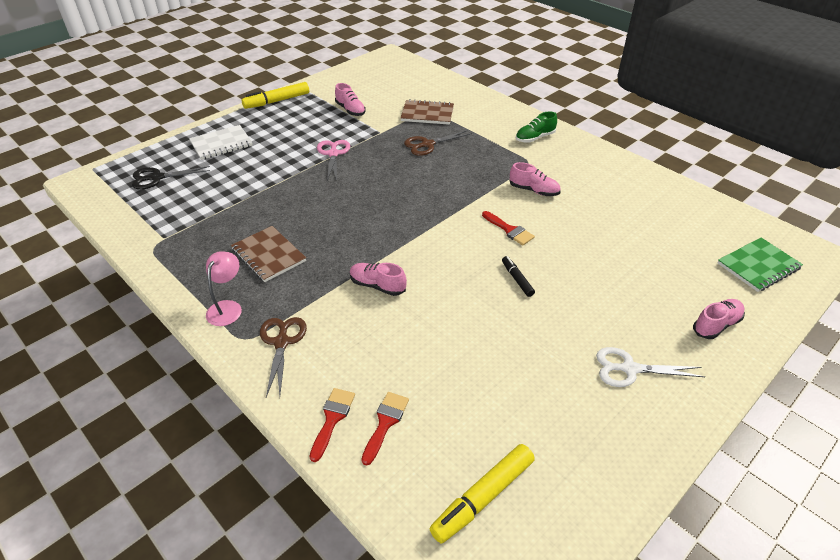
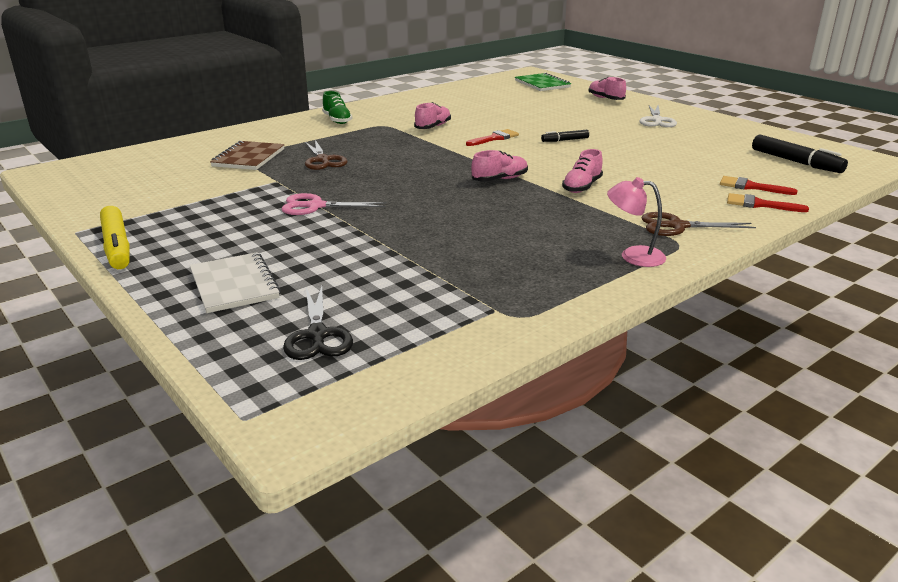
camera: 85 degrees left, 15 degrees down
brown notebook [231,226,306,282] -> none
pink shoe [335,83,366,116] -> pink shoe moved to [471,150,528,182]
yellow marker [429,444,535,544] -> black marker [752,135,848,173]

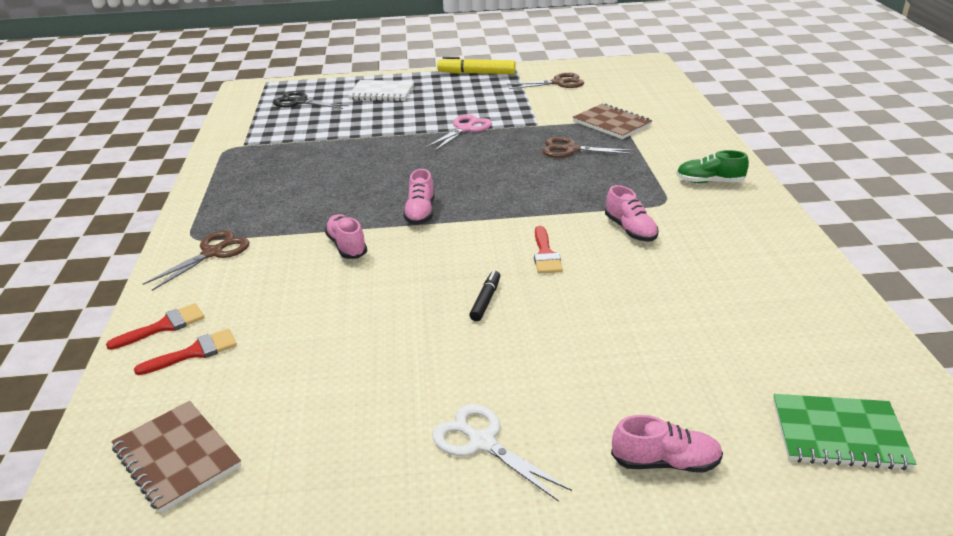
camera: 125 degrees right, 5 degrees up
pink lamp [607,177,666,267] -> none
black marker [752,135,848,173] -> brown notebook [111,401,241,513]
none -> brown scissors [507,73,584,89]

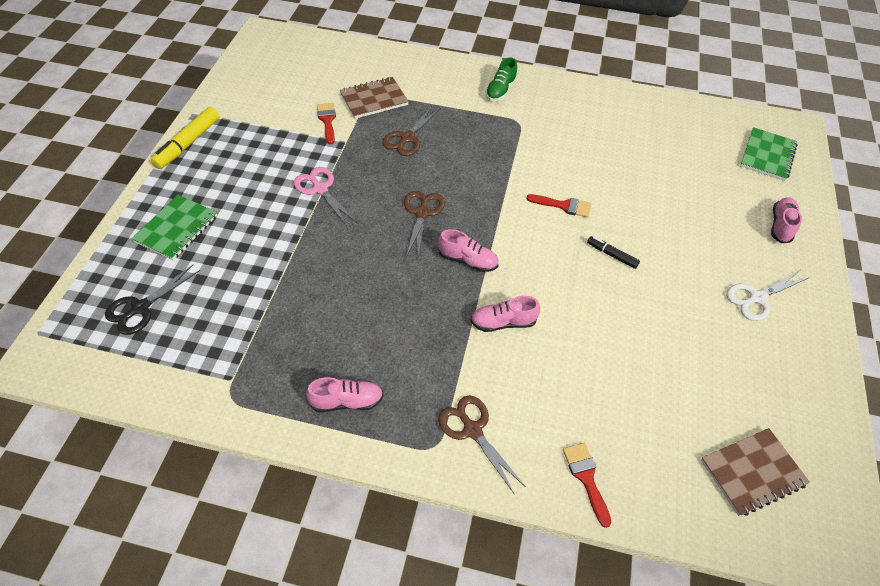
camera: 75 degrees left, 20 degrees up
red brush [134,329,237,375] -> red brush moved to [317,103,336,144]
white notebook [348,80,414,102] -> green notebook [132,195,217,260]
brown scissors [507,73,584,89] -> brown scissors moved to [404,191,445,257]
pink shoe [605,185,659,241] -> pink shoe moved to [306,377,383,412]

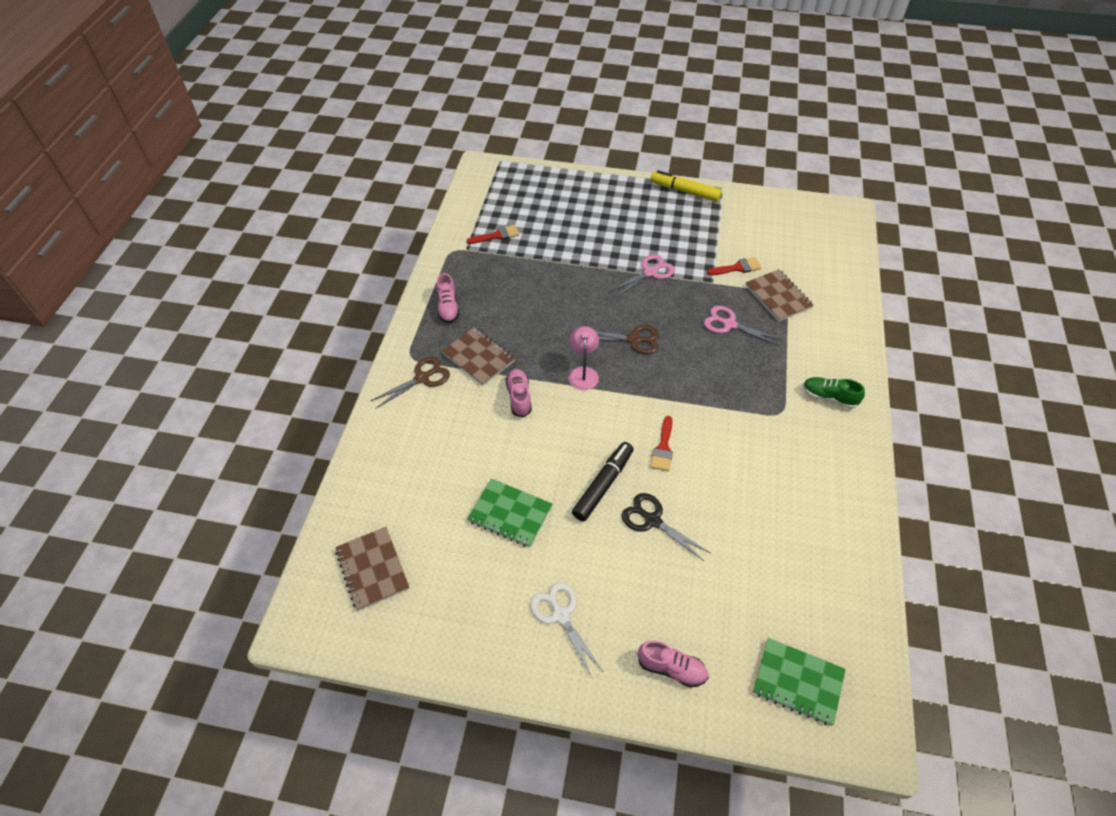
camera: 90 degrees right, 0 degrees up
black scissors [105,265,200,335] -> black scissors moved to [621,493,710,561]
green notebook [132,195,217,260] -> green notebook moved to [467,478,552,547]
brown scissors [382,106,440,156] -> pink scissors [704,306,783,346]
pink shoe [438,229,499,272] -> pink lamp [569,326,599,390]
red brush [563,443,611,528] -> red brush moved to [466,225,519,244]
black marker [587,236,640,269] -> black marker [572,442,634,522], size x1.77
none -> brown notebook [442,327,515,386]

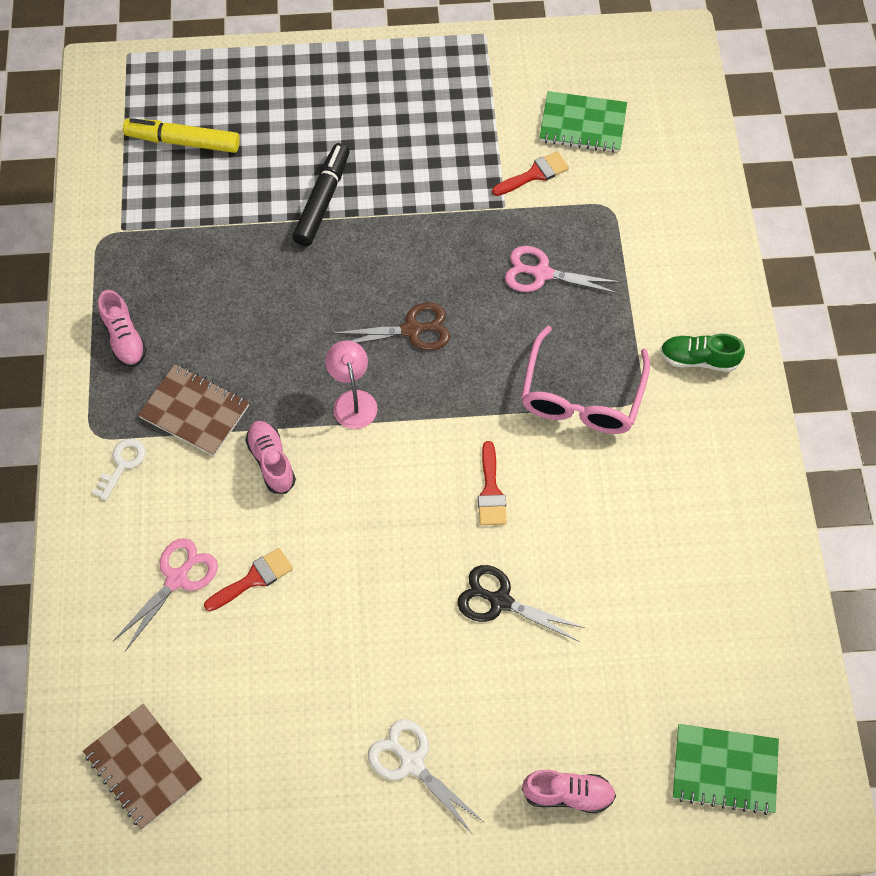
camera: 15 degrees left, 10 degrees up
brown scissors [371,357,450,409] -> white key [92,438,146,501]
red brush [466,225,519,244] -> red brush moved to [204,548,293,611]
green notebook [467,478,552,547] -> green notebook moved to [539,91,627,153]
black marker [572,442,634,522] -> black marker moved to [292,143,350,246]
pink scissors [609,255,675,297] -> pink scissors moved to [113,538,218,651]
yellow marker [651,170,722,202] -> yellow marker moved to [123,118,240,153]
brown notebook [745,269,814,322] -> none
none -> pink glasses [521,326,650,434]

